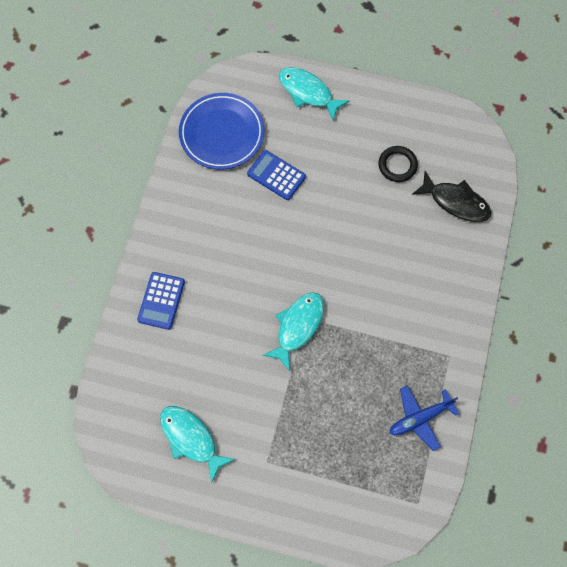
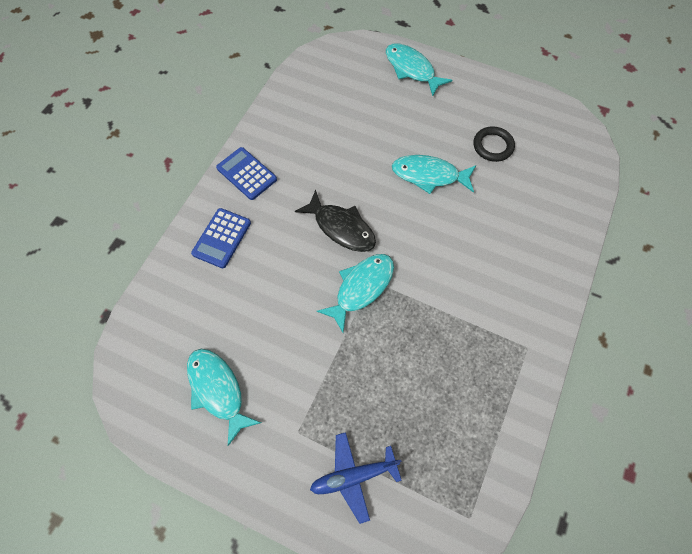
camera: 10 degrees right, 5 degrees down
blue plate [179,93,264,170] -> none
blue calculator [247,150,306,200] -> blue calculator moved to [216,147,277,200]
blue plane [390,385,459,451] -> blue plane moved to [310,432,402,524]
black fish [412,171,492,222] -> black fish moved to [295,190,376,252]
none -> turquoise fish [392,155,476,194]

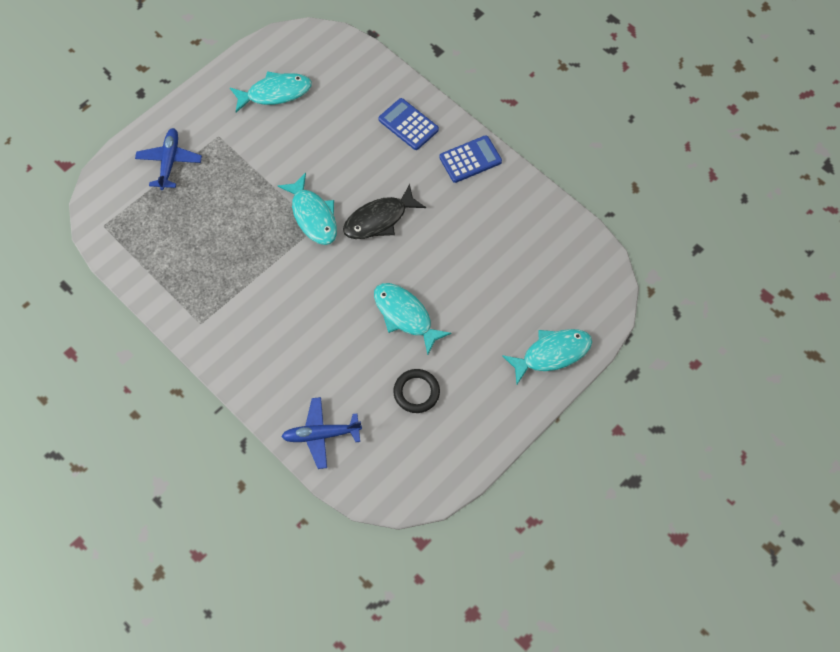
camera: 110 degrees right, 0 degrees up
turquoise fish [392,155,476,194] -> turquoise fish turned 75 degrees counterclockwise [374,283,452,355]
none -> blue plane [281,397,362,469]

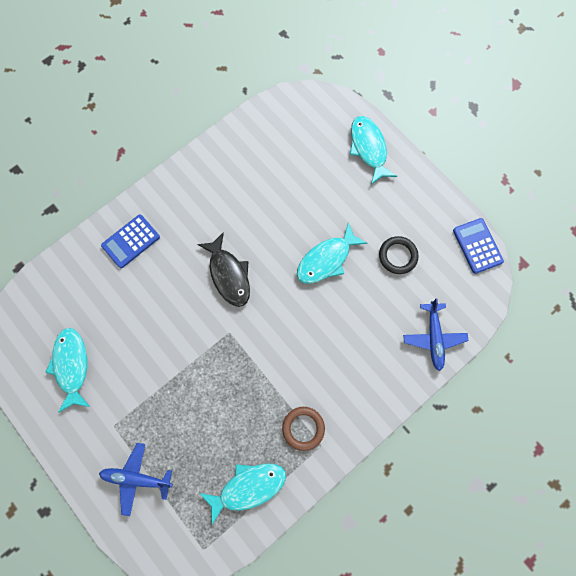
camera: 85 degrees left, 10 degrees up
turquoise fish [278,173,337,245] -> turquoise fish moved to [199,463,286,525]
blue calculator [439,135,502,183] -> blue calculator moved to [453,218,504,274]
none -> brown ring [282,407,325,451]

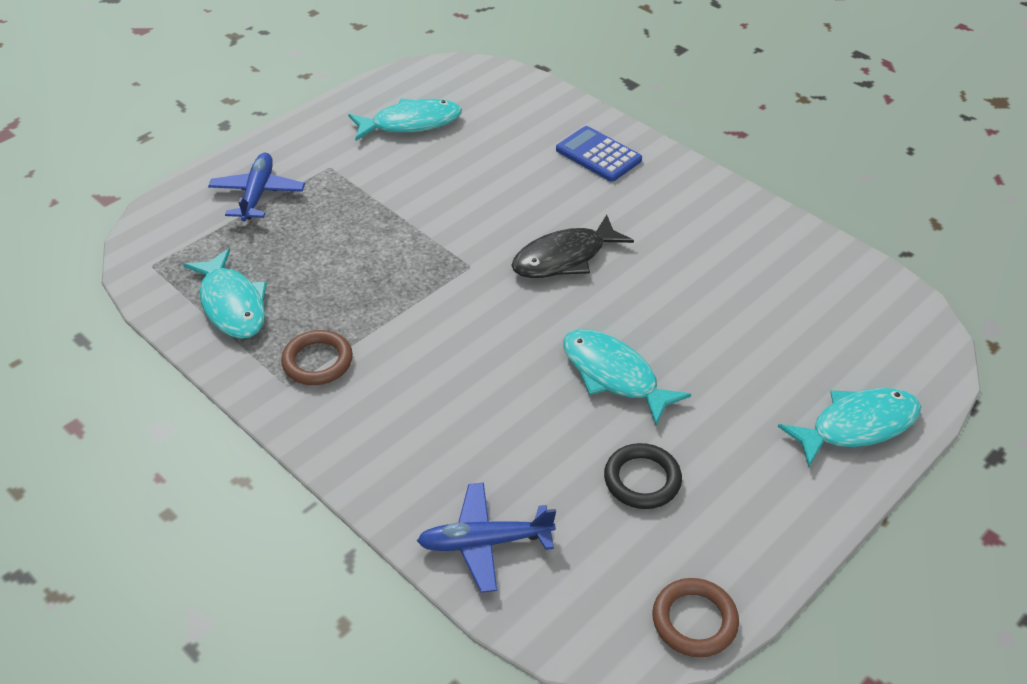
camera: 85 degrees right, 30 degrees down
blue calculator [453,218,504,274] -> brown ring [652,578,739,657]

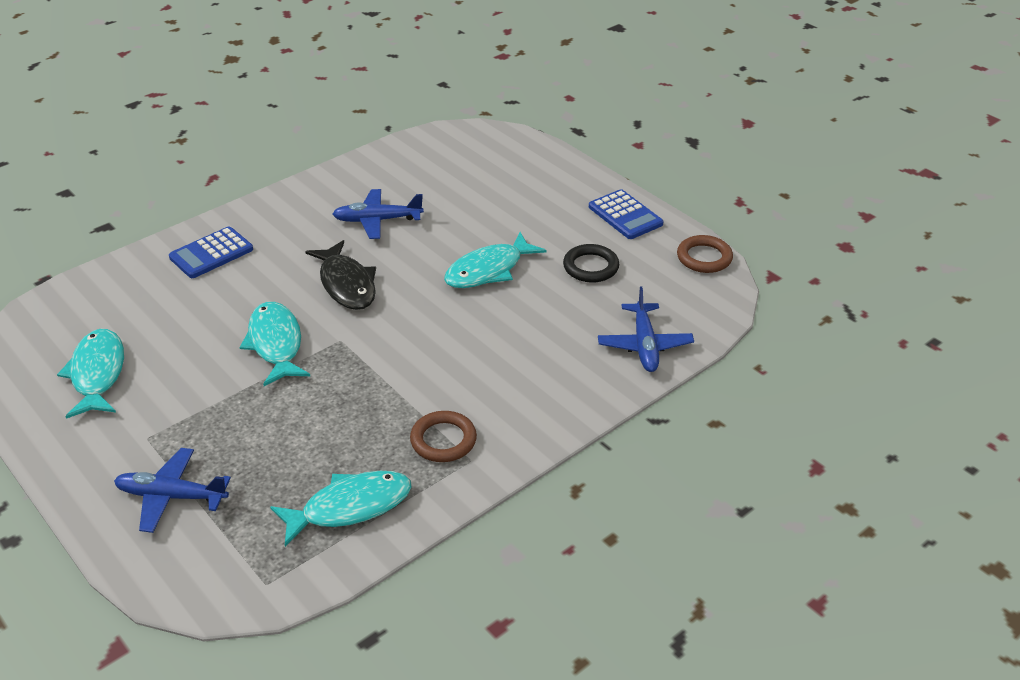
camera: 85 degrees left, 5 degrees down
turquoise fish [778,388,921,467] -> turquoise fish moved to [239,302,310,386]
none -> blue plane [333,189,424,239]
none -> blue calculator [589,189,663,239]

